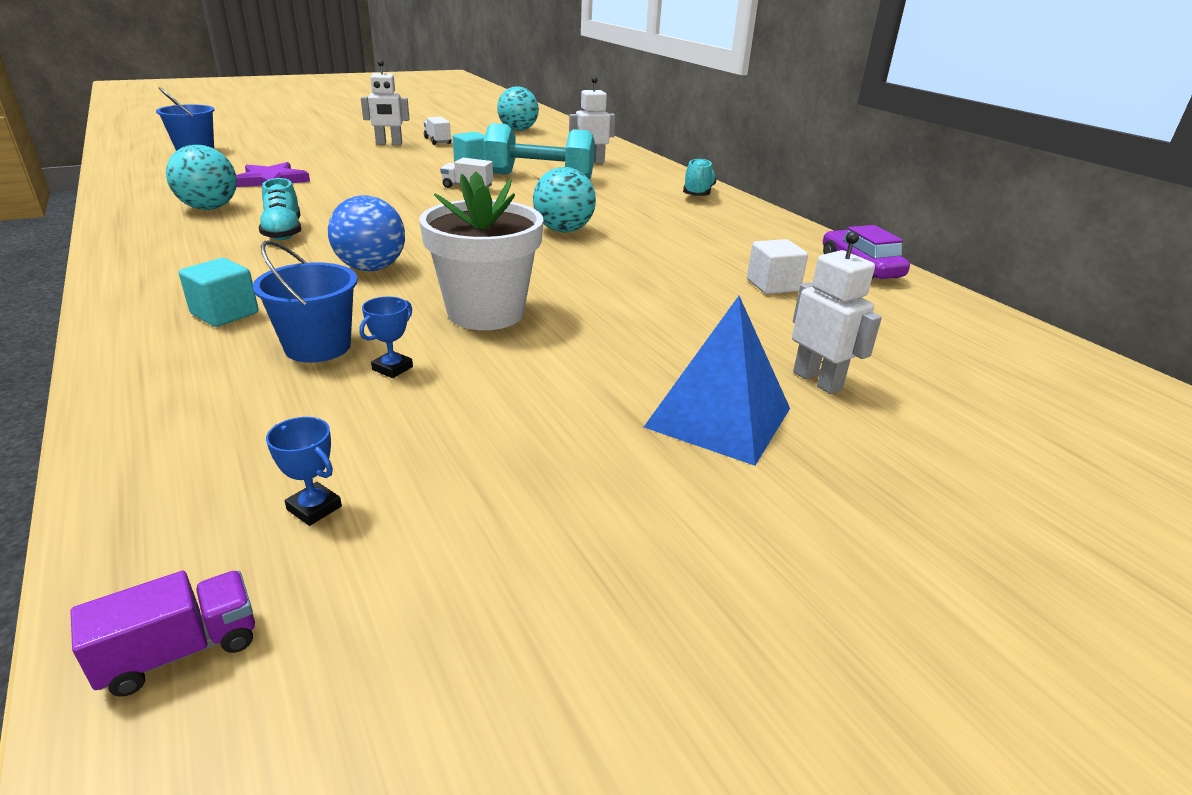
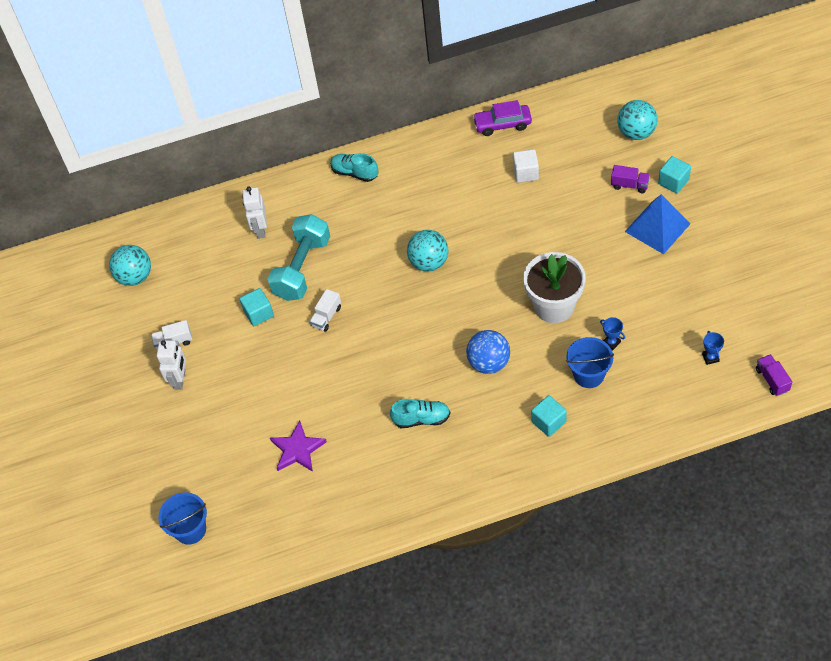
camera: 70 degrees left, 25 degrees up
turquoise ball [166,145,237,210] -> turquoise ball moved to [617,100,658,140]
blue trophy [266,417,342,526] -> blue trophy turned 60 degrees counterclockwise [702,331,724,365]
white robot [792,231,882,394] -> purple truck [611,165,650,193]
none -> turquoise cube [658,156,691,194]

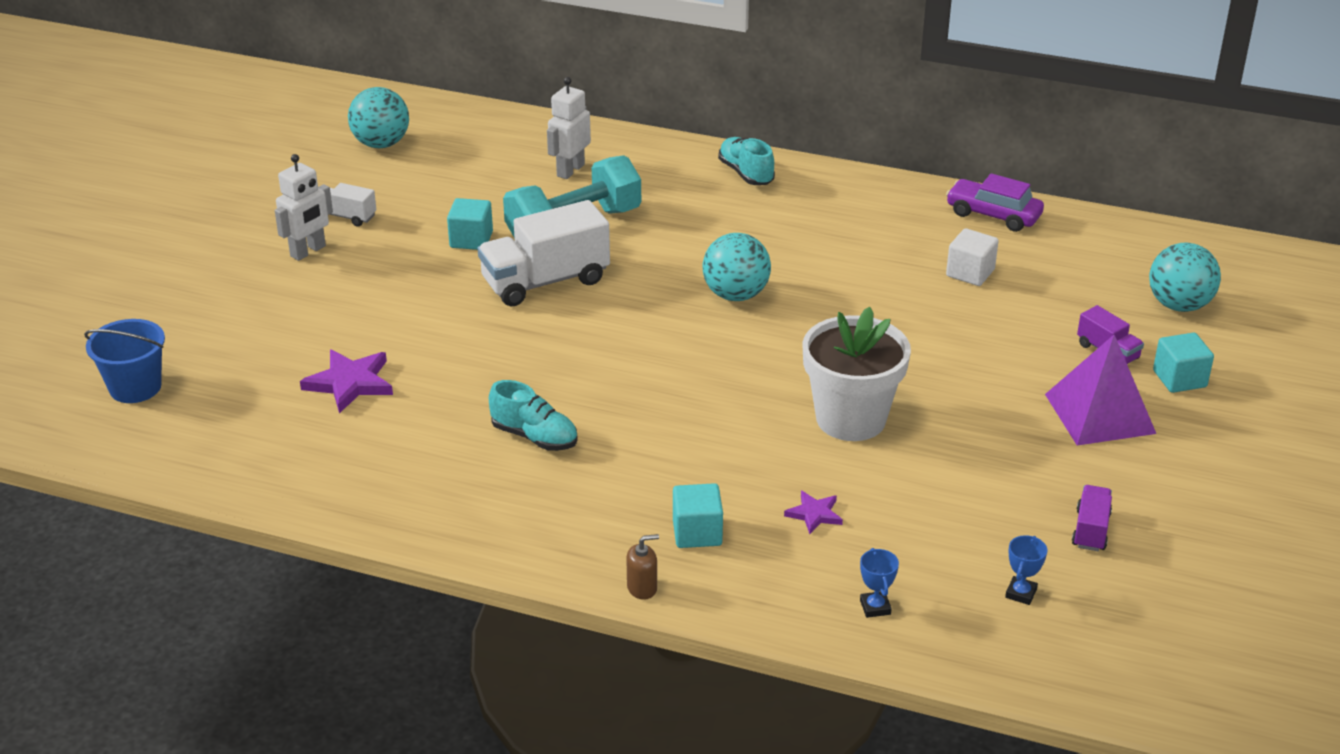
camera: 30 degrees right, 20 degrees down
white truck [310,289,341,331] -> white truck [478,200,610,306], size x2.02
blue ball [466,330,510,374] -> none
blue bucket [566,337,614,388] -> purple star [784,491,843,534]
blue trophy [600,317,625,350] -> blue trophy moved to [860,548,899,618]
blue pyramid [625,194,690,254] -> purple pyramid [1045,335,1156,446]
purple truck [756,354,792,396] -> purple truck moved to [1072,485,1112,551]
none -> brown soap dispenser [626,534,659,600]

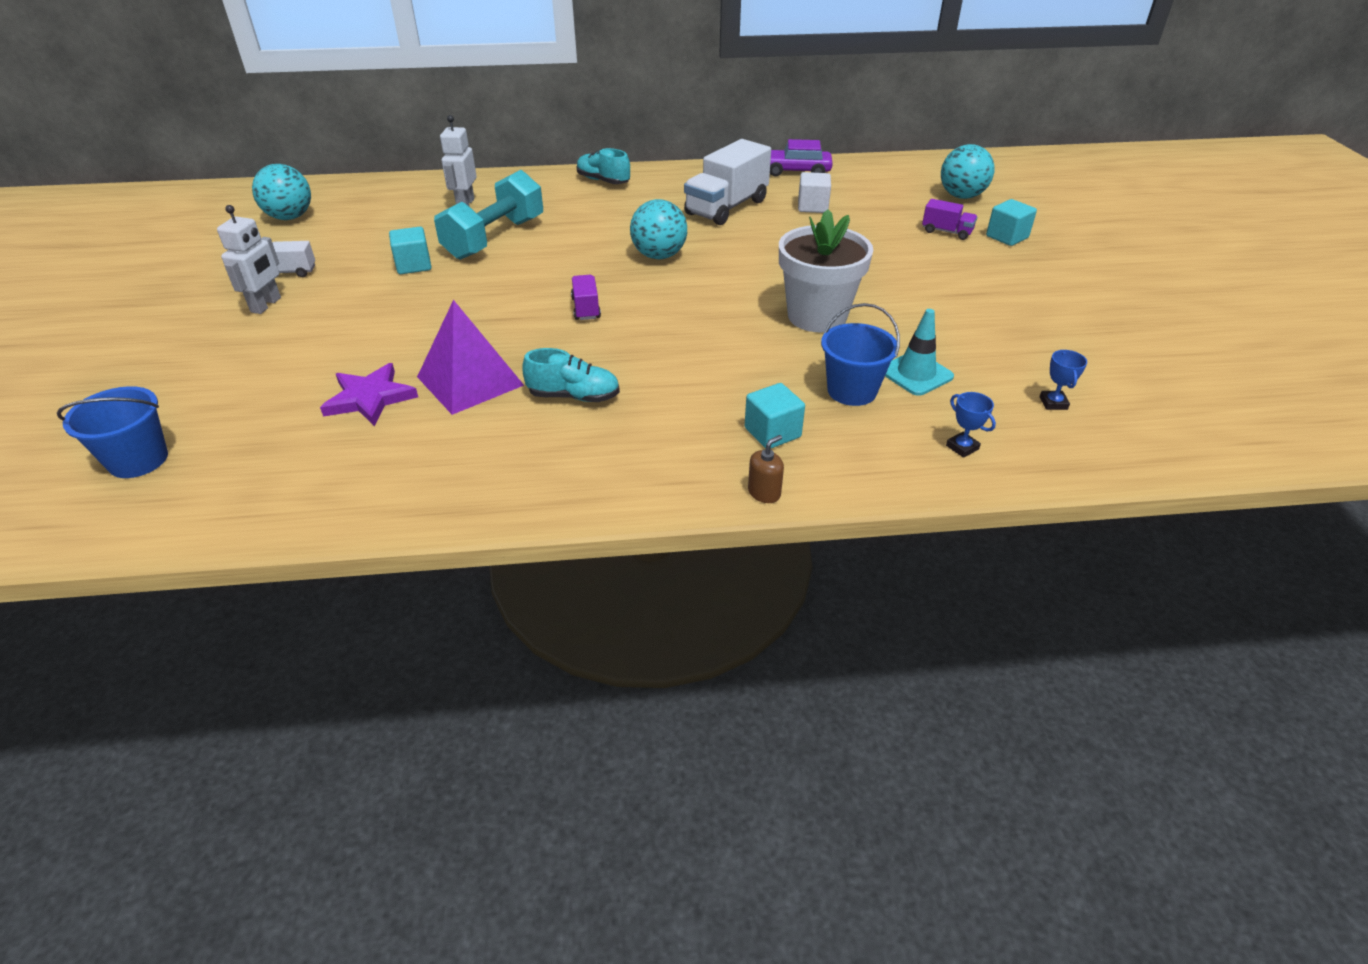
camera: 25 degrees left, 5 degrees up
white truck [478,200,610,306] -> white truck moved to [684,139,771,225]
purple star [784,491,843,534] -> blue bucket [821,303,900,406]
purple pyramid [1045,335,1156,446] -> purple pyramid moved to [417,300,524,415]
purple truck [1072,485,1112,551] -> purple truck moved to [571,275,601,320]
none -> turquoise traffic cone [885,309,954,396]

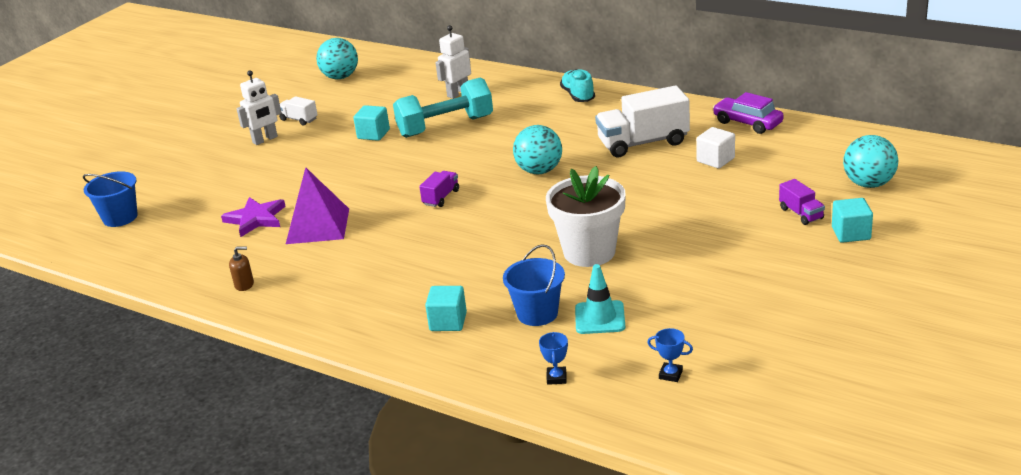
camera: 40 degrees right, 10 degrees down
turquoise shoe [522,348,620,402] -> none
brown soap dispenser [748,435,784,503] -> brown soap dispenser moved to [229,246,254,291]
blue trophy [1040,350,1087,410] -> blue trophy turned 75 degrees clockwise [647,328,693,382]

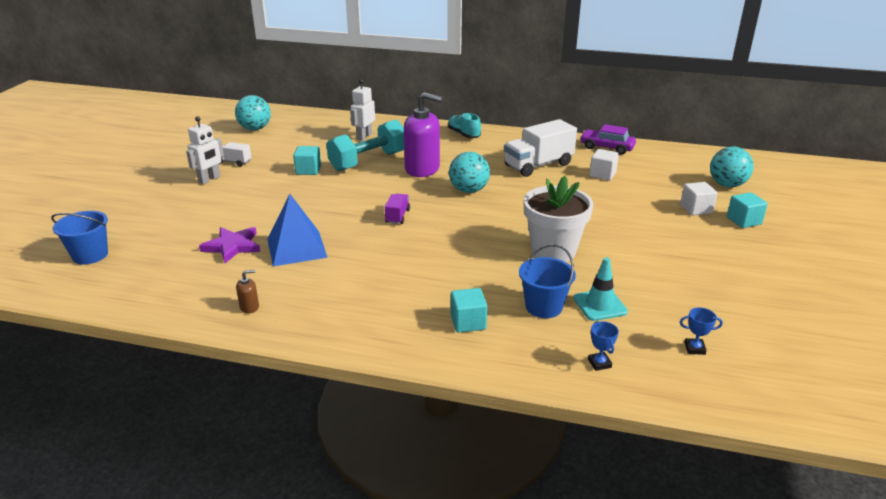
camera: 20 degrees left, 0 degrees up
purple pyramid [286,167,349,244] -> blue pyramid [267,194,328,266]
purple truck [779,179,825,225] -> white cube [680,182,718,216]
none -> purple soap dispenser [404,92,443,177]

